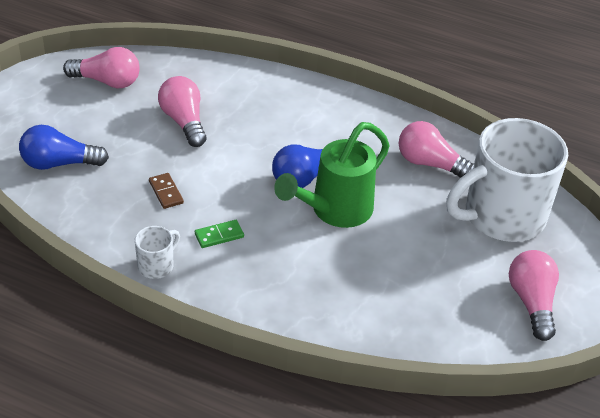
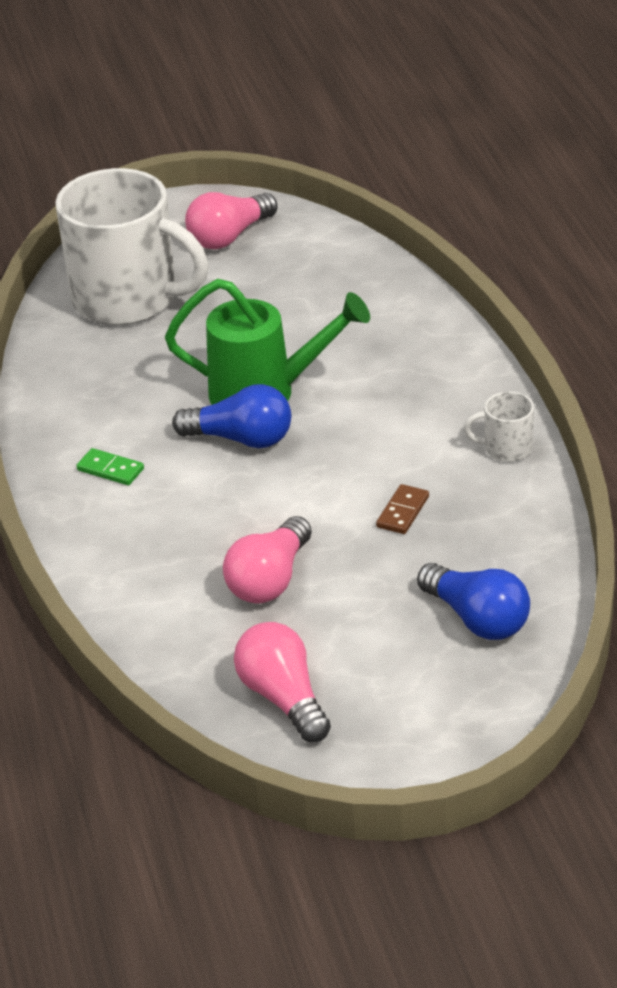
camera: 125 degrees left, 5 degrees down
green domino [195,220,244,248] -> green domino moved to [76,448,144,485]
pink light bulb [399,121,474,178] -> none

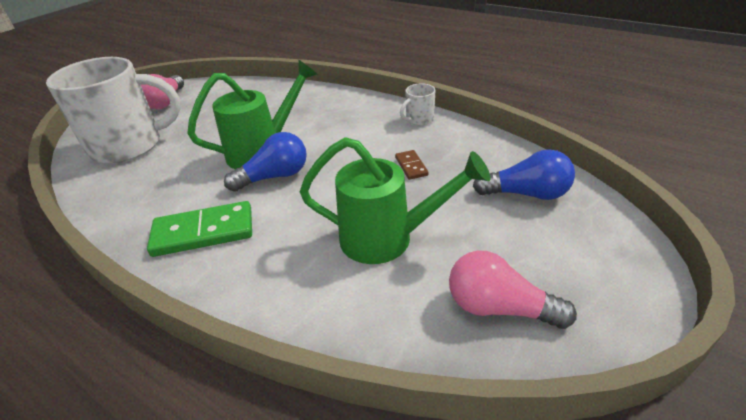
camera: 40 degrees left, 0 degrees up
green domino [76,448,144,485] -> green domino [147,201,252,257], size x2.00
pink light bulb [223,516,312,604] -> green watering can [300,137,491,264]

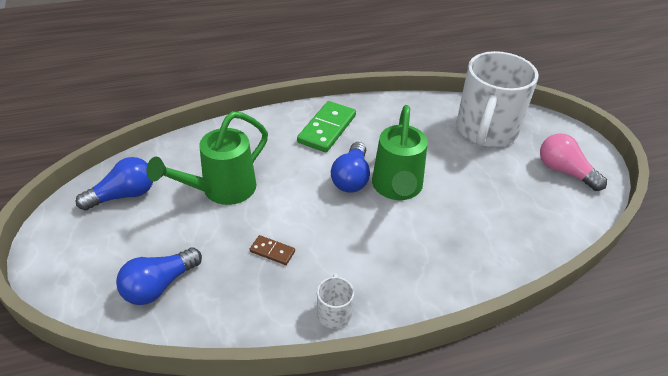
camera: 125 degrees right, 5 degrees up
pink light bulb [449,251,577,329] -> blue light bulb [76,157,153,211]

